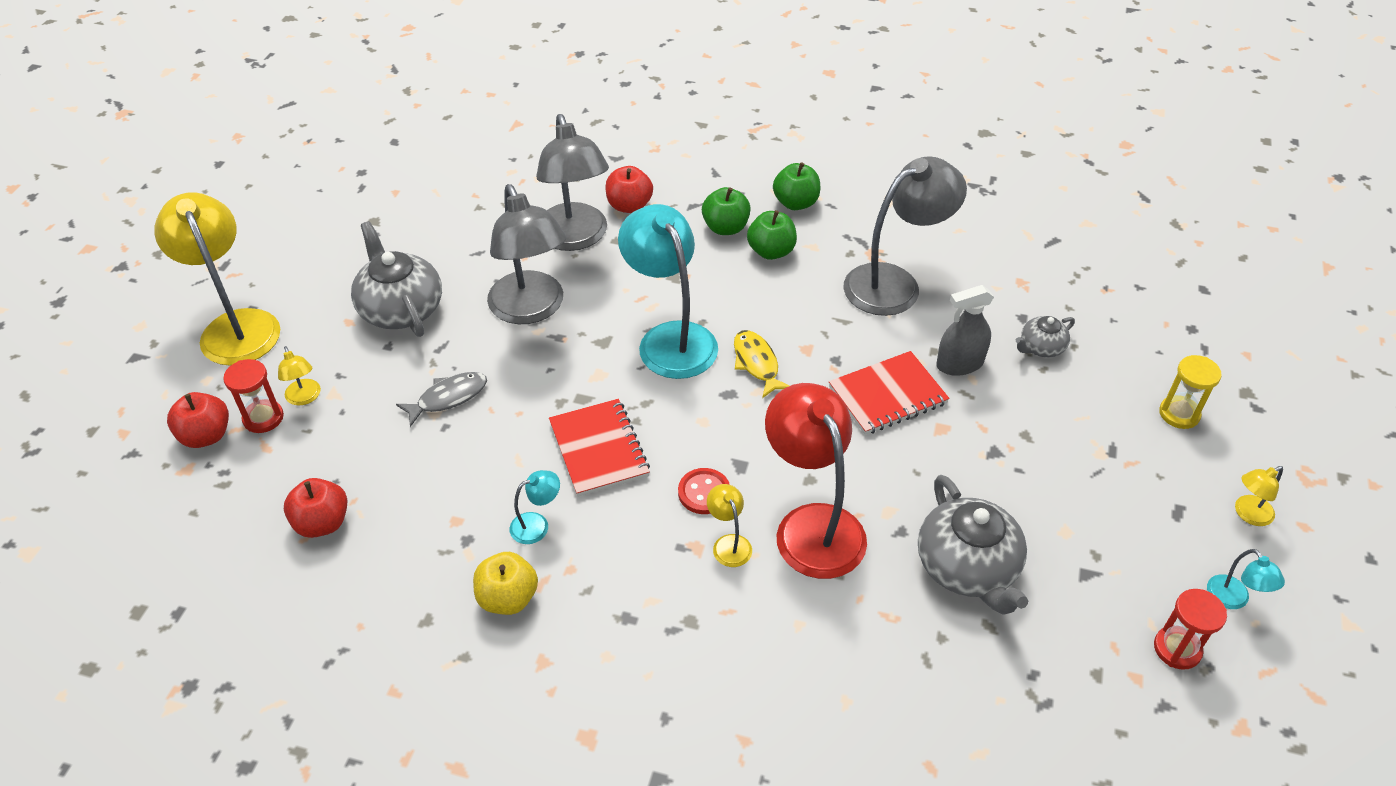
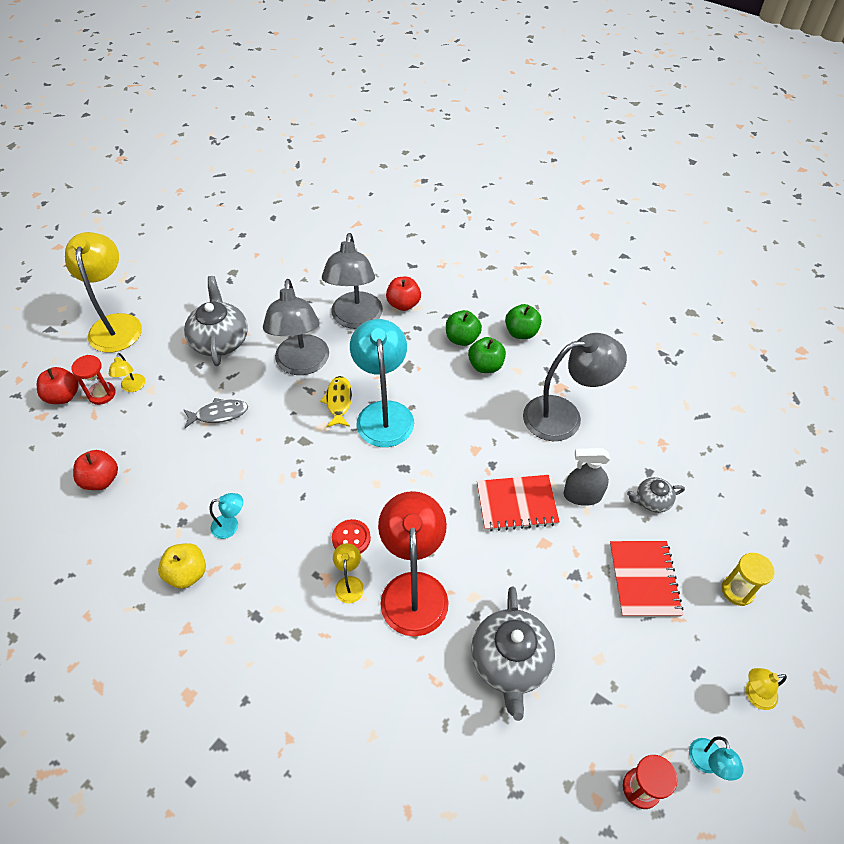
camera: 20 degrees right, 5 degrees up
red notebook [549,399,650,497] -> red notebook moved to [610,541,683,617]
yellow fish [734,330,790,398] -> yellow fish moved to [320,376,352,427]

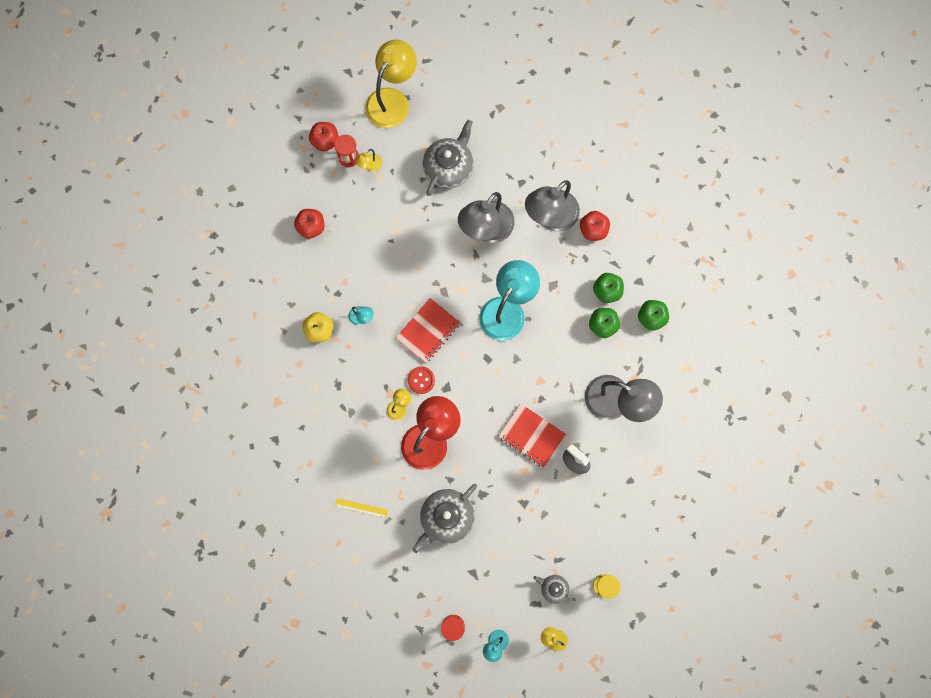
camera: 40 degrees right, 25 degrees up
grey fish [183,398,248,428] -> none
yellow fish [320,376,352,427] -> none
red notebook [610,541,683,617] -> red notebook moved to [396,298,460,363]
grey teapot [627,477,685,513] -> grey teapot moved to [534,575,575,604]
none -> yellow ruler [335,498,388,518]

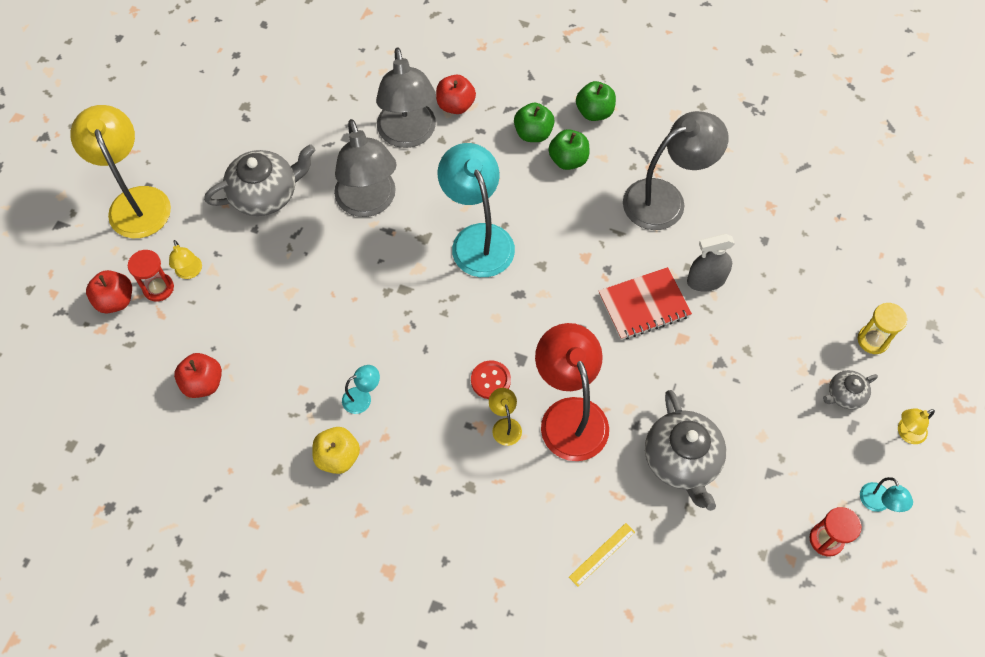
camera: 55 degrees left, 15 degrees down
red notebook [396,298,460,363] -> none
grey teapot [423,120,474,196] -> grey teapot turned 90 degrees clockwise [204,144,315,216]

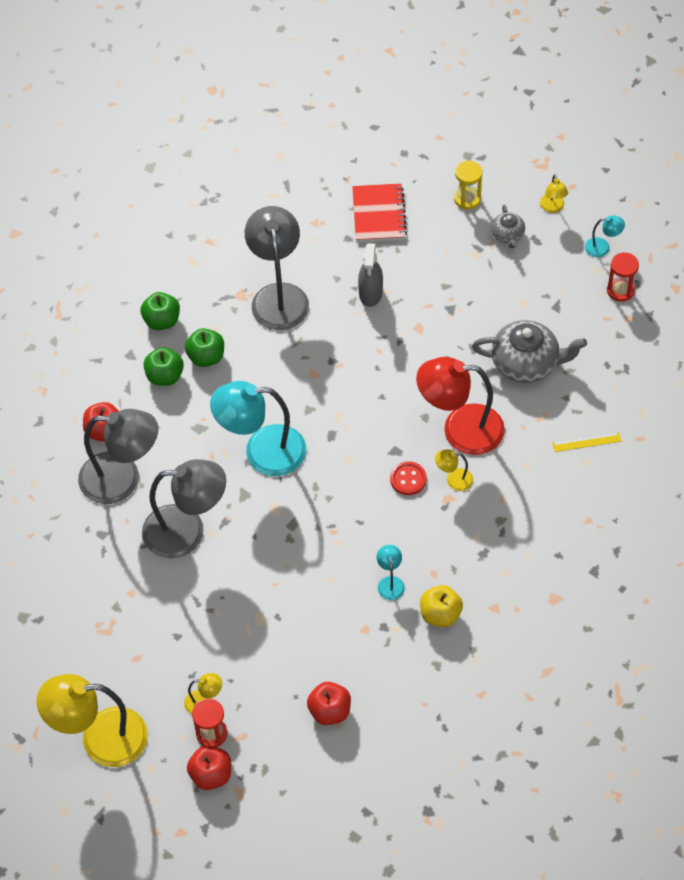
camera: 70 degrees left, 5 degrees down
grey teapot [204,144,315,216] -> none
yellow ruler [569,523,635,587] -> yellow ruler turned 75 degrees counterclockwise [552,432,621,452]
red notebook [599,267,692,340] -> red notebook moved to [352,183,407,242]

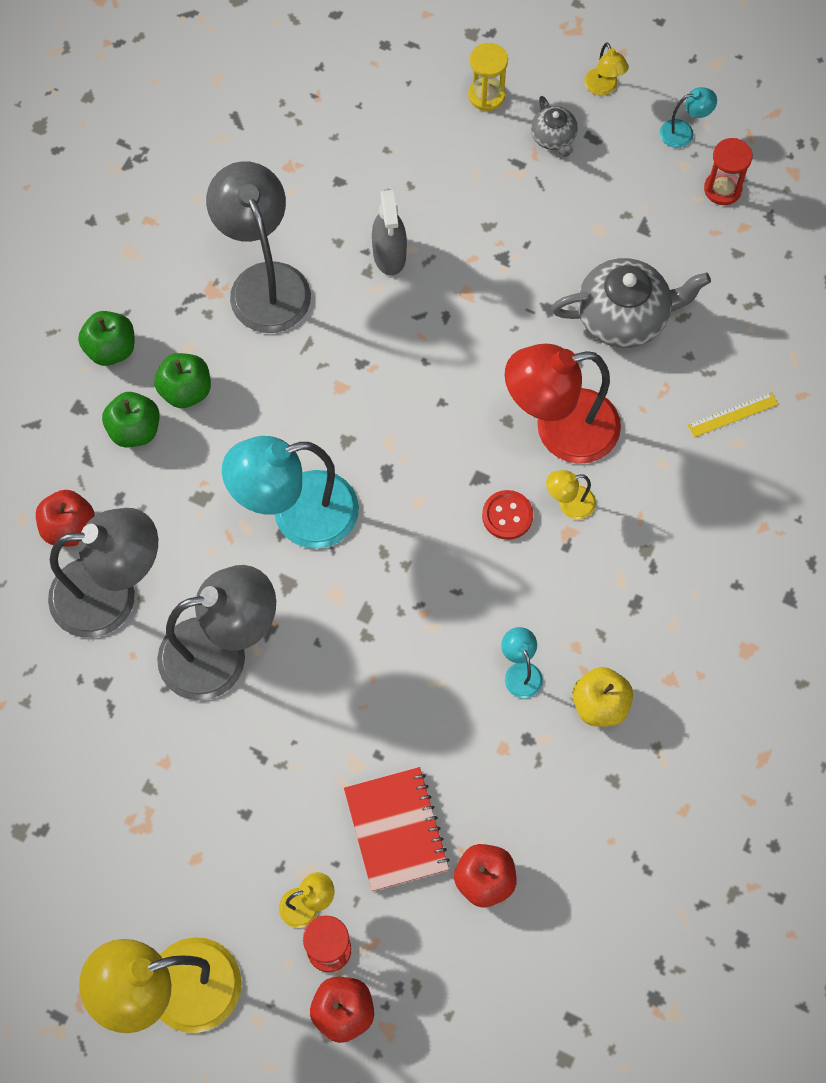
camera: 15 degrees left, 10 degrees up
red notebook [352,183,407,242] -> red notebook moved to [344,767,450,892]

